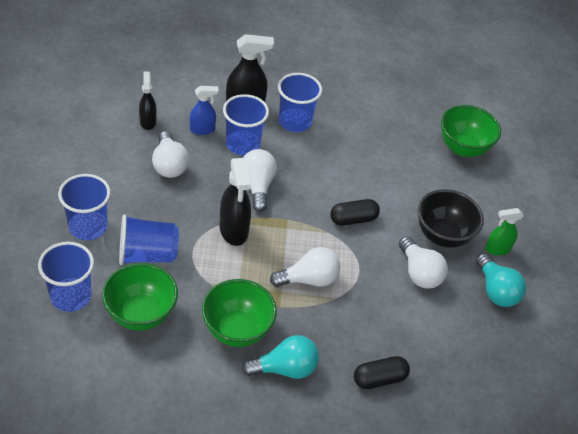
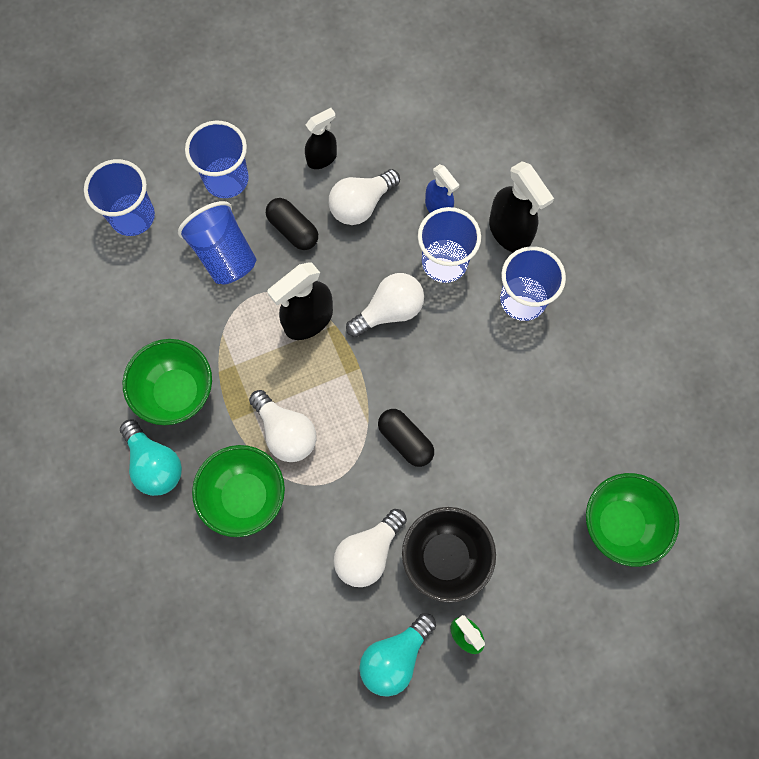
camera: 70 degrees right, 25 degrees up
green bowl [102,263,178,331] -> green bowl moved to [192,445,285,537]
black spray bottle [139,72,157,130] -> black spray bottle moved to [305,108,337,169]
black capsule [354,356,410,389] -> black capsule moved to [266,198,318,250]

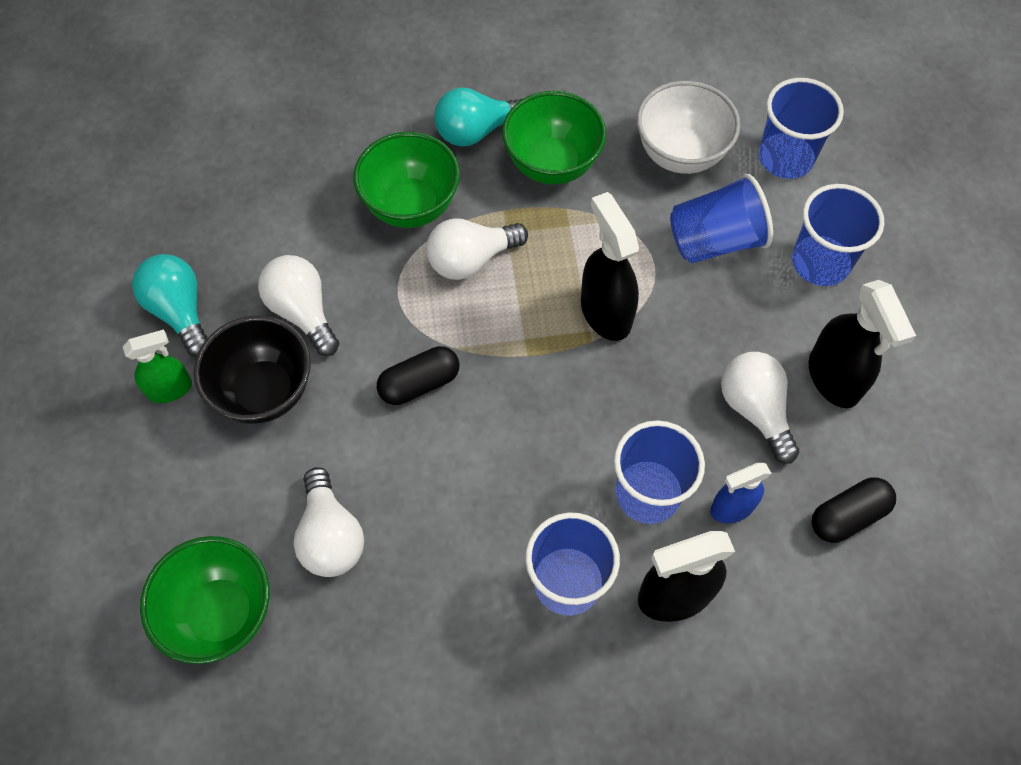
camera: 105 degrees right, 10 degrees down
black capsule [266,198,318,250] -> black capsule moved to [812,477,896,543]
black spray bottle [305,108,337,169] -> black spray bottle [809,280,916,408], size x1.59
white light bulb [346,273,424,337] -> white light bulb moved to [294,467,364,577]
none -> white bowl [637,81,740,174]

